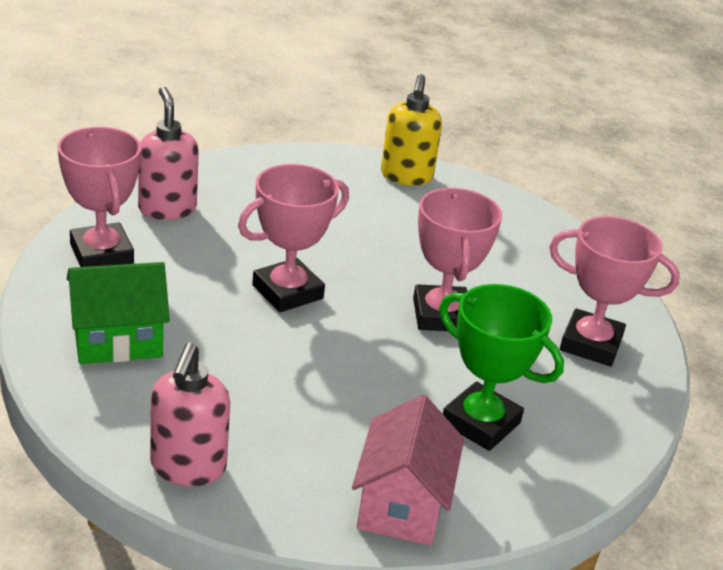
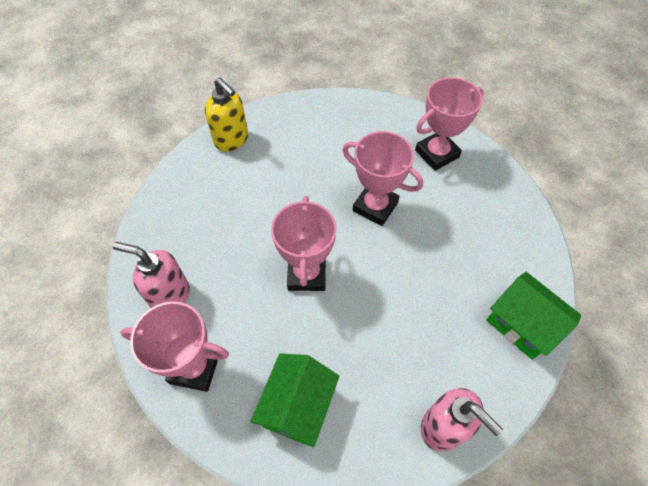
camera: 50 degrees left, 25 degrees up
pink house [352,395,464,546] -> green house [486,272,581,360]
green trophy [439,284,564,451] -> none

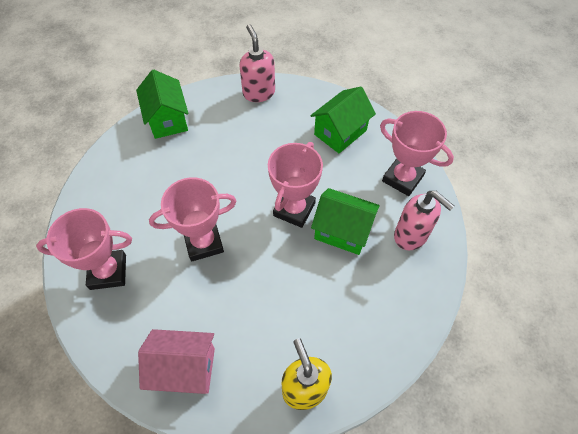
camera: 155 degrees left, 0 degrees up
pink trophy [343,131,423,226] -> pink trophy turned 75 degrees counterclockwise [149,177,237,262]
none -> pink house [138,329,215,394]
none -> green house [311,188,380,255]

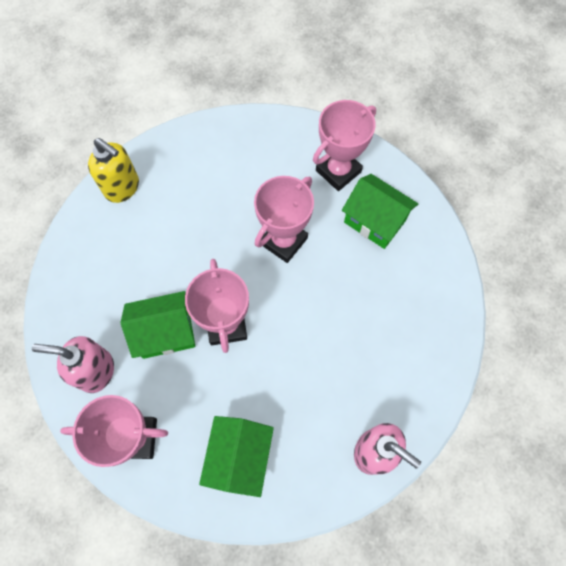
camera: 145 degrees right, 10 degrees up
green house [136,69,188,139] -> green house moved to [342,174,418,249]
pink house [138,329,215,394] -> none

